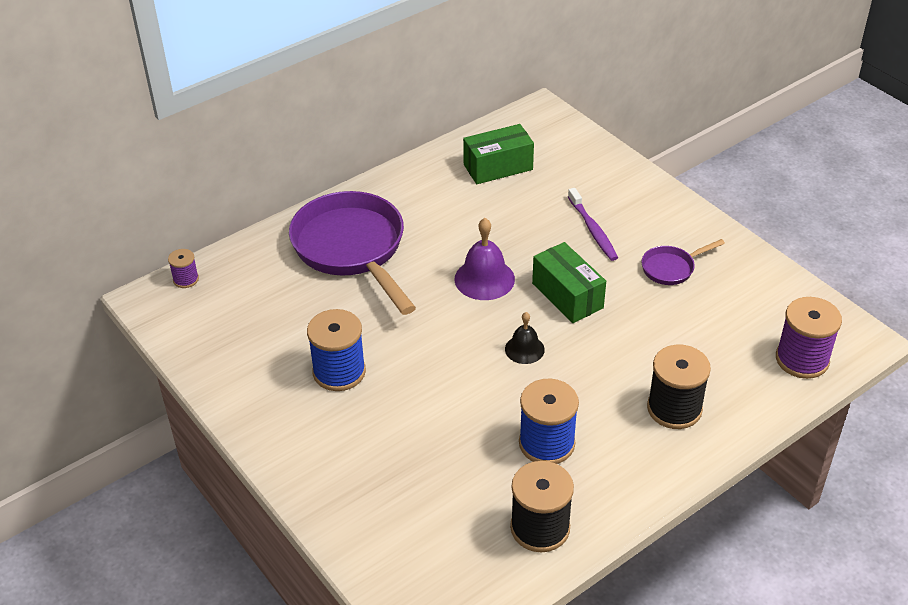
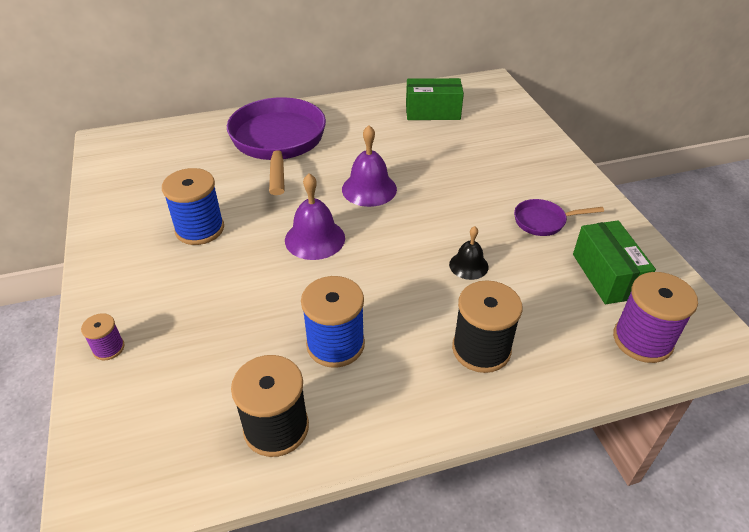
camera: 20 degrees right, 0 degrees up
purple spool [168,249,199,288] -> purple spool moved to [81,313,125,361]
black bell [505,312,545,364] -> black bell moved to [449,226,489,280]
green box [532,242,606,323] -> green box moved to [573,220,656,304]
purple toothbrush [568,188,618,261] -> none
none -> purple bell [285,173,345,260]

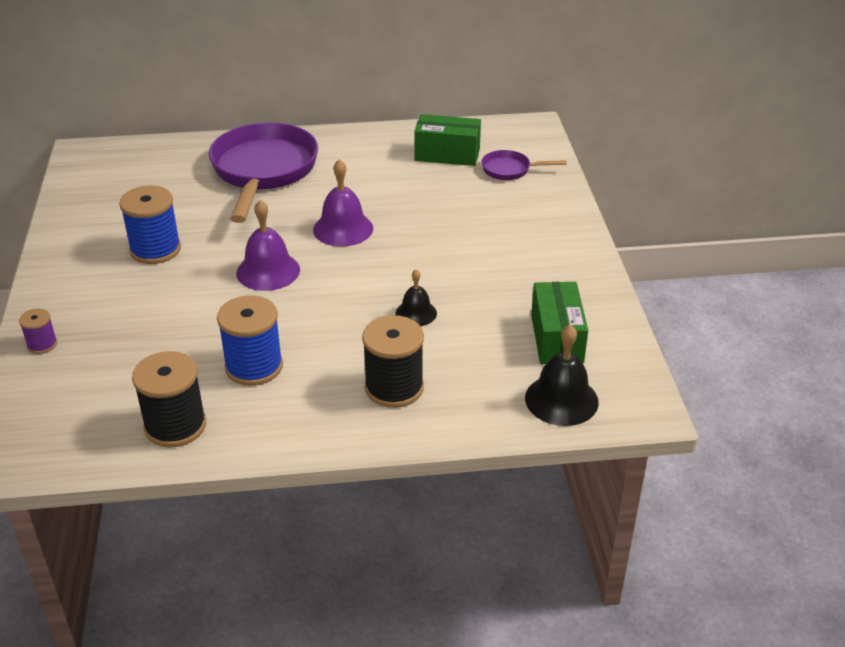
camera: 10 degrees right, 5 degrees down
purple pan [514,199,604,236] -> purple pan moved to [481,150,567,180]
purple spool [613,272,698,363] -> black bell [525,325,599,426]

